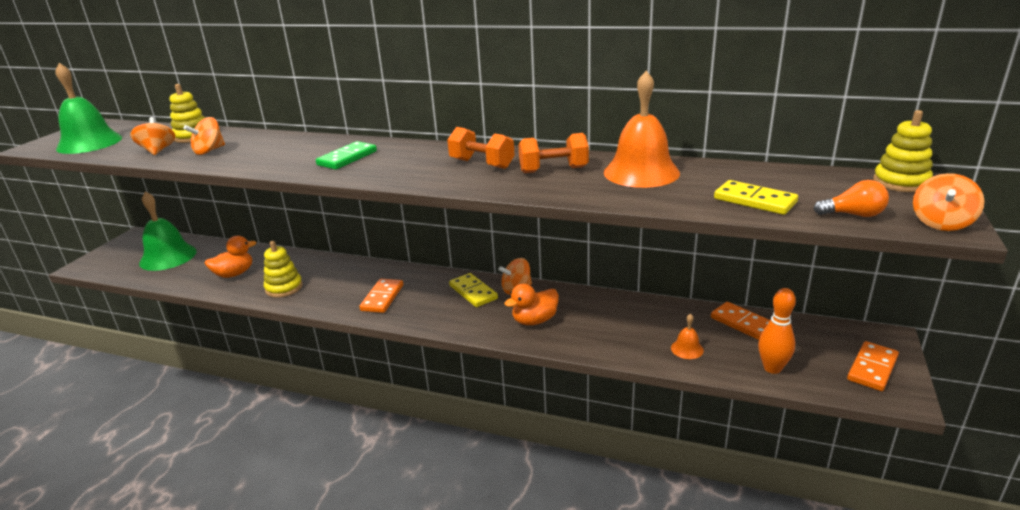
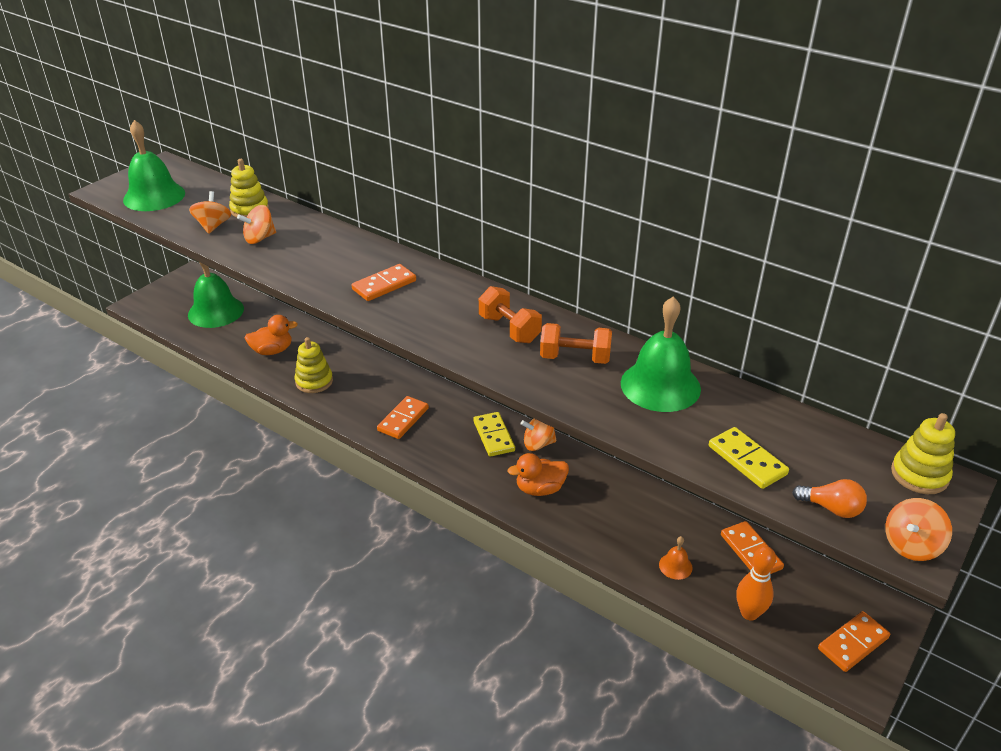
camera: 15 degrees right, 10 degrees up
green domino [316,141,377,170] -> orange domino [352,264,416,301]
orange bell [604,71,680,188] -> green bell [621,297,701,412]

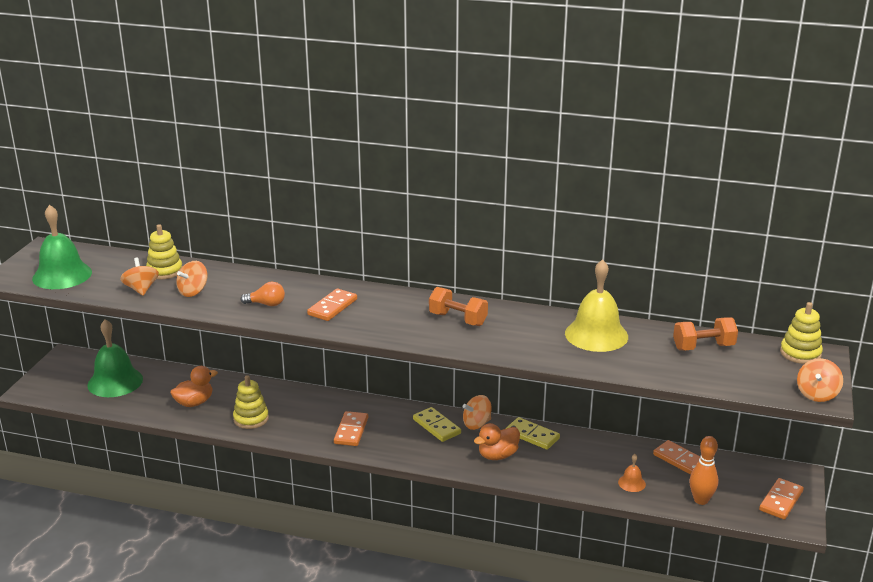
camera: 20 degrees left, 10 degrees down
orange dumbbell [540,323,612,364] -> orange dumbbell moved to [673,317,738,351]
green bell [621,297,701,412] -> yellow bell [565,259,628,352]
yellow domino [709,427,789,489] -> yellow domino moved to [506,417,560,450]
orange light bulb [792,479,867,518] -> orange light bulb moved to [241,282,285,306]

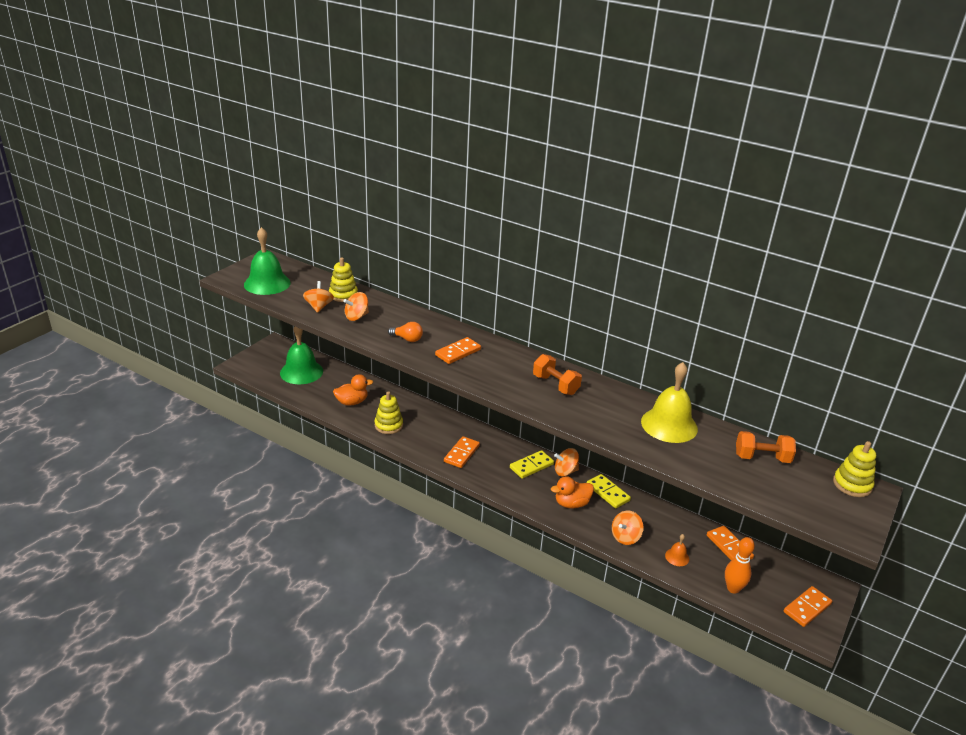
camera: 15 degrees right, 5 degrees up
yellow domino [413,407,461,442] -> yellow domino turned 75 degrees clockwise [510,450,554,479]
orange spinning top [797,358,843,402] -> orange spinning top moved to [612,511,644,545]

